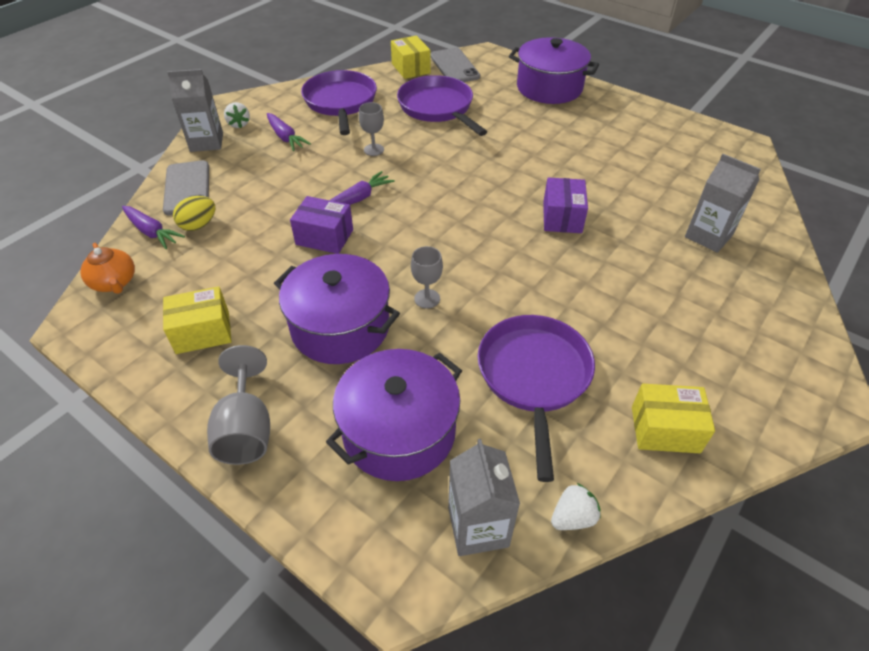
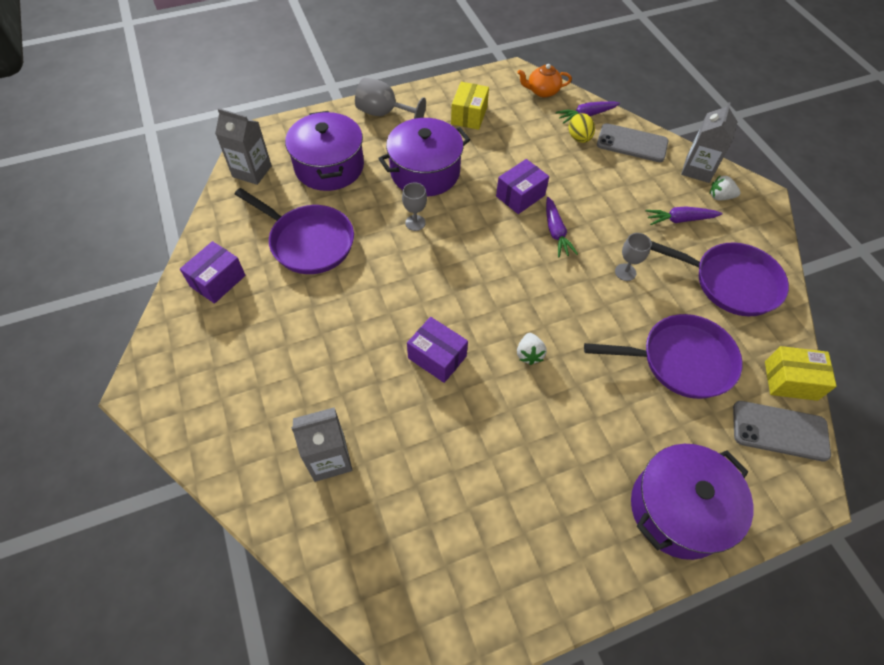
camera: 120 degrees right, 10 degrees up
white strawberry [551,483,601,530] -> white strawberry moved to [517,333,547,365]
yellow box [632,384,715,453] -> purple box [180,241,246,304]

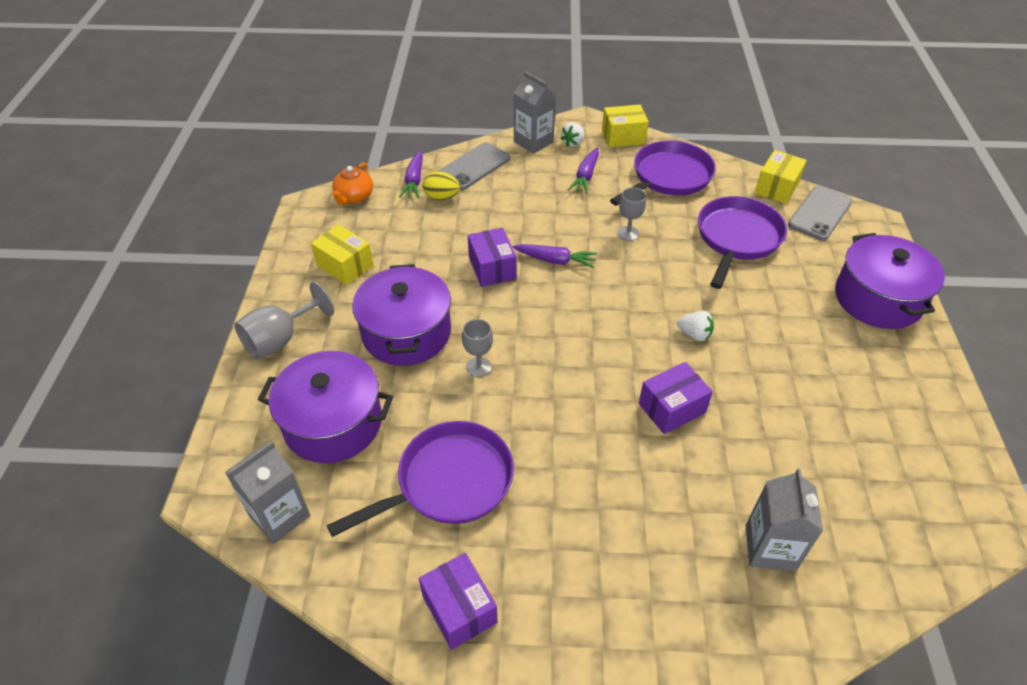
camera: 65 degrees left, 10 degrees down
none -> yellow box [602,105,649,147]

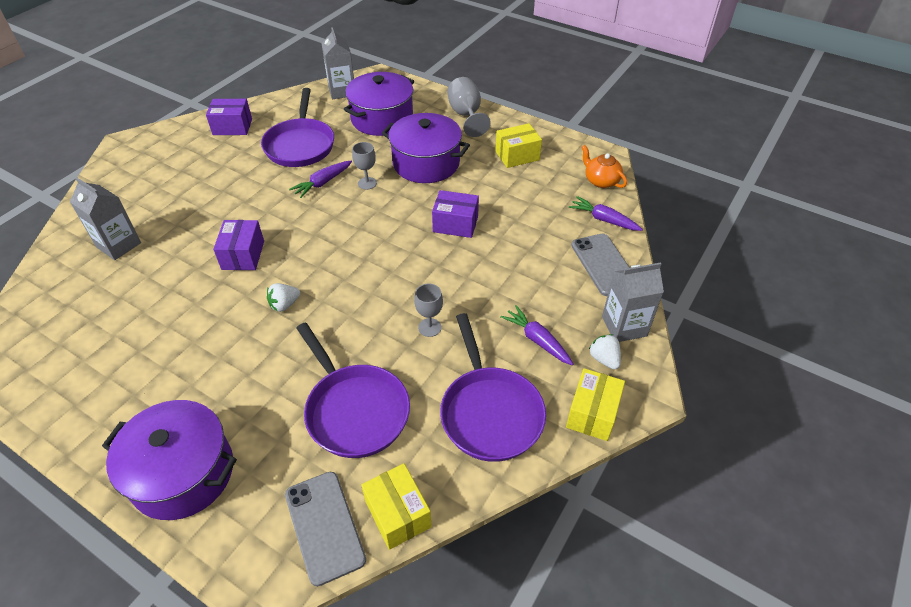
camera: 120 degrees right, 0 degrees up
yellow egg [423,172,460,200] -> none
purple carrot [513,244,597,268] -> purple carrot moved to [289,161,352,198]

